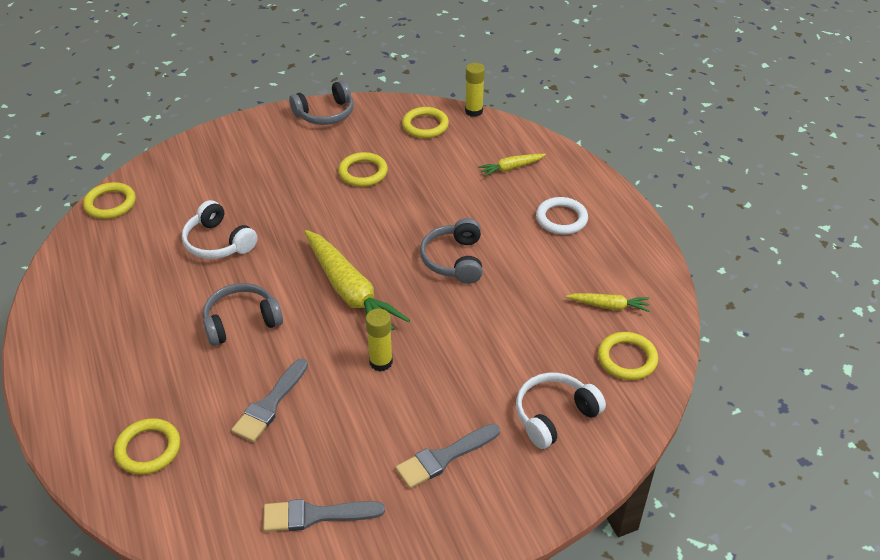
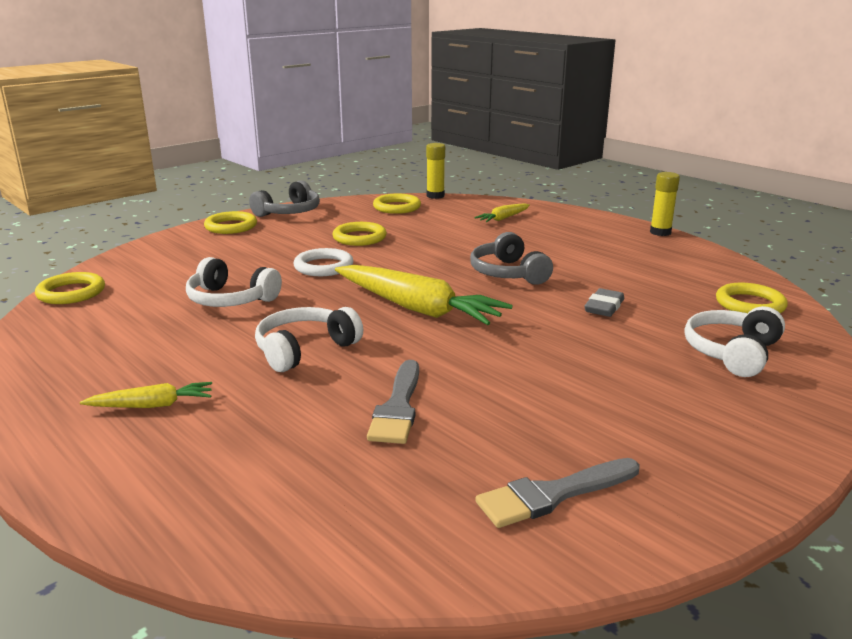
camera: 20 degrees left, 20 degrees down
yellow ring [114,418,180,474] -> yellow ring moved to [204,211,257,234]
grey headphones [203,283,283,346] -> white headphones [255,307,363,372]
yellow glue stick [366,309,393,372] -> yellow glue stick moved to [650,172,680,236]
grey brush [395,424,500,489] -> none
white ring [536,197,588,235] -> white ring moved to [293,248,353,276]
yellow carrot [566,293,649,312] -> yellow carrot moved to [80,382,212,408]
none -> grey eraser [584,288,624,317]

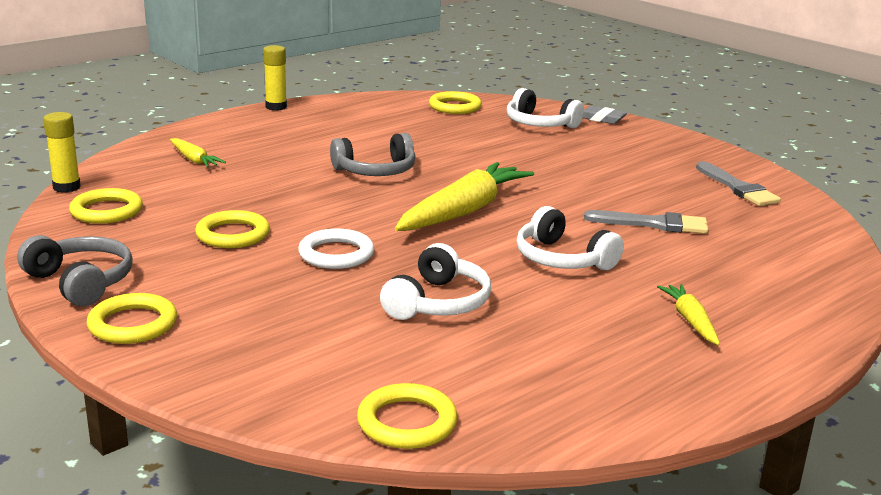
camera: 90 degrees left, 0 degrees up
grey eraser [584,288,624,317] -> grey eraser moved to [583,106,627,124]

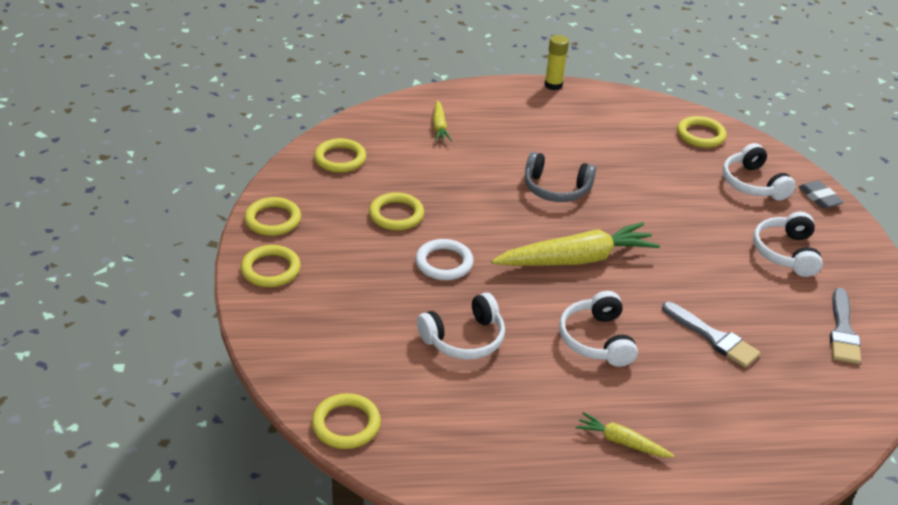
camera: 35 degrees right, 15 degrees up
grey headphones [17,235,133,306] -> yellow ring [244,197,301,236]
yellow glue stick [43,112,81,193] -> none
yellow carrot [657,284,720,345] -> yellow carrot turned 90 degrees counterclockwise [576,412,674,457]
none -> white headphones [753,212,823,277]

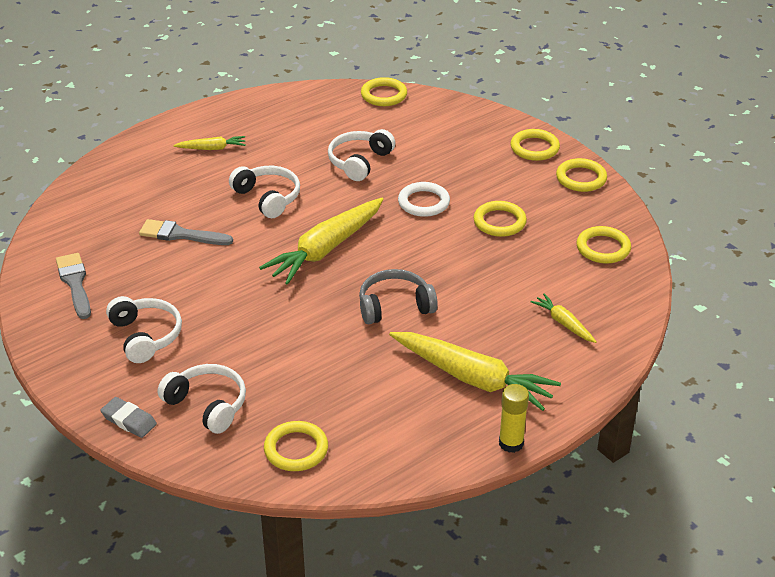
camera: 150 degrees right, 0 degrees up
none -> yellow carrot [389,332,561,411]

